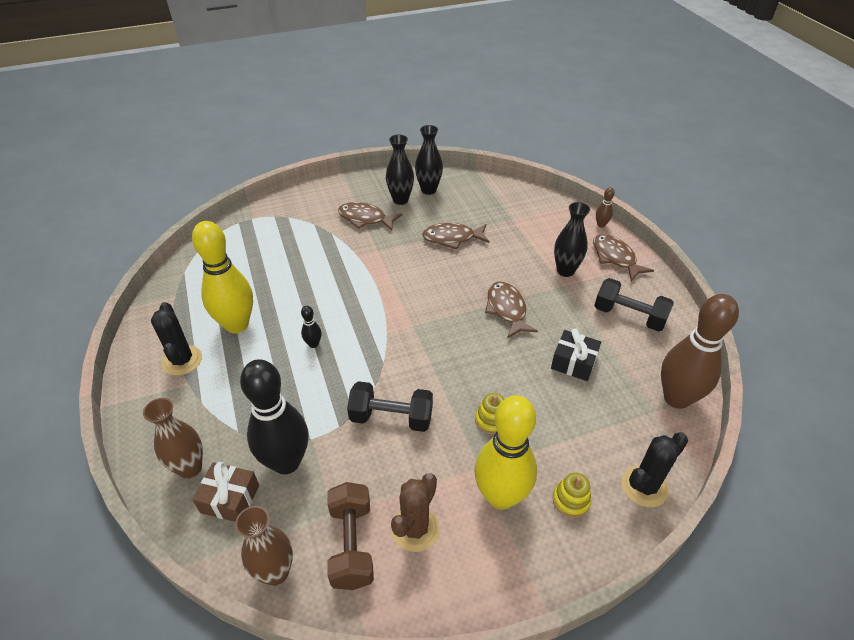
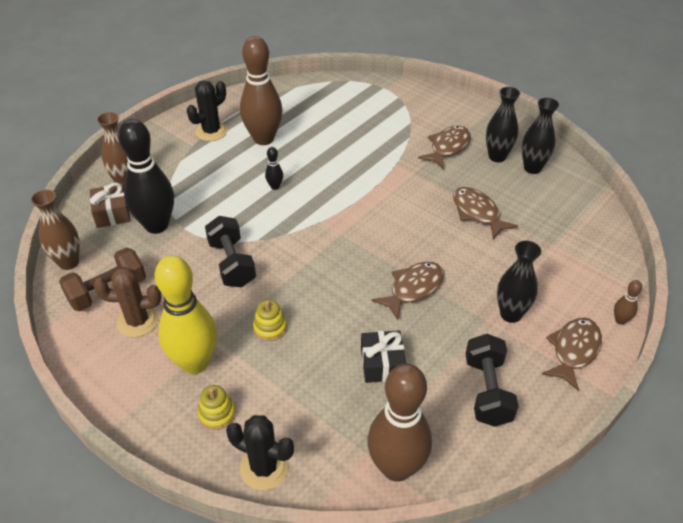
camera: 60 degrees right, 0 degrees up
yellow bowling pin [192,221,253,333] -> brown bowling pin [240,36,283,145]
brown fish [338,202,402,231] -> brown fish turned 45 degrees clockwise [418,126,471,169]

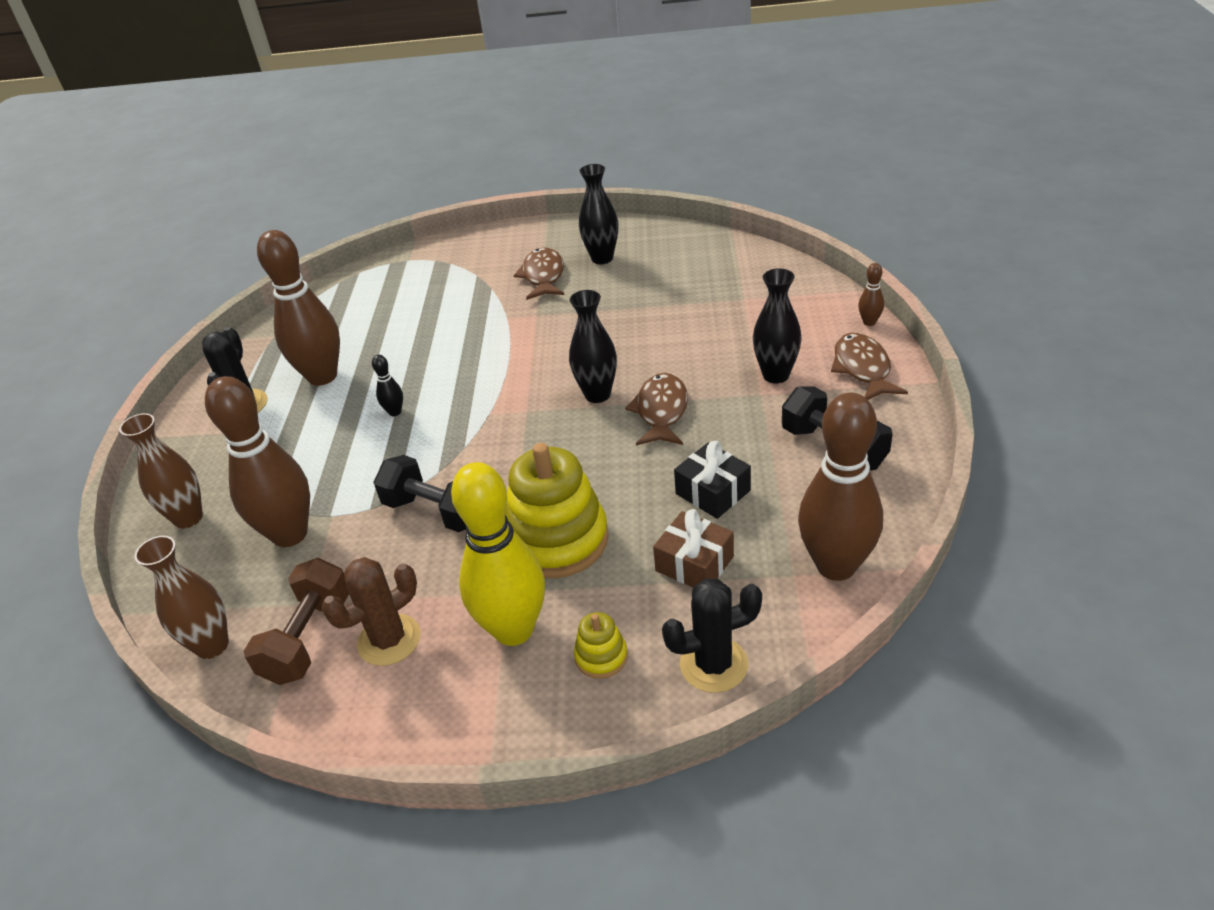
camera: 35 degrees left, 5 degrees down
brown gift [90,182,130,228] -> brown gift moved to [653,509,734,587]
black bowling pin [118,119,174,234] -> brown bowling pin [205,376,310,547]
yellow stacking toy [253,300,287,341] -> yellow stacking toy [505,443,609,578], size x2.18
brown fish [453,187,518,239] -> none
black vase [522,98,559,174] -> black vase moved to [569,290,617,403]

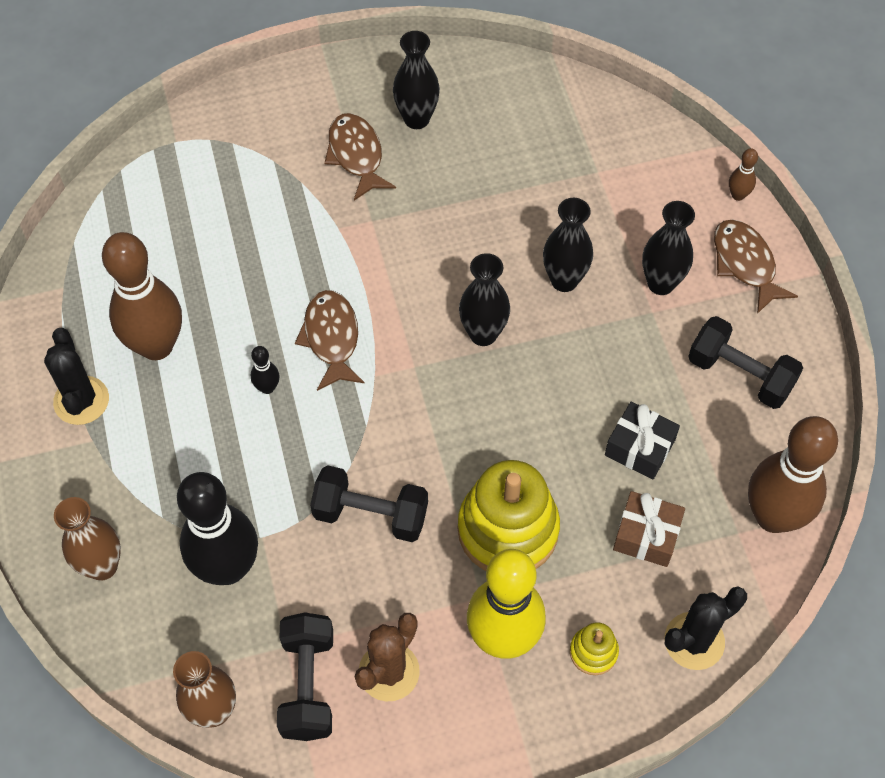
camera: 20 degrees left, 20 degrees up
brown bowling pin [205,376,310,547] -> black bowling pin [177,472,258,585]
brown dumbbell [244,558,349,685] -> black dumbbell [277,612,333,741]
brown fish [625,373,688,445] -> brown fish moved to [295,290,365,391]
none -> black vase [543,198,593,292]

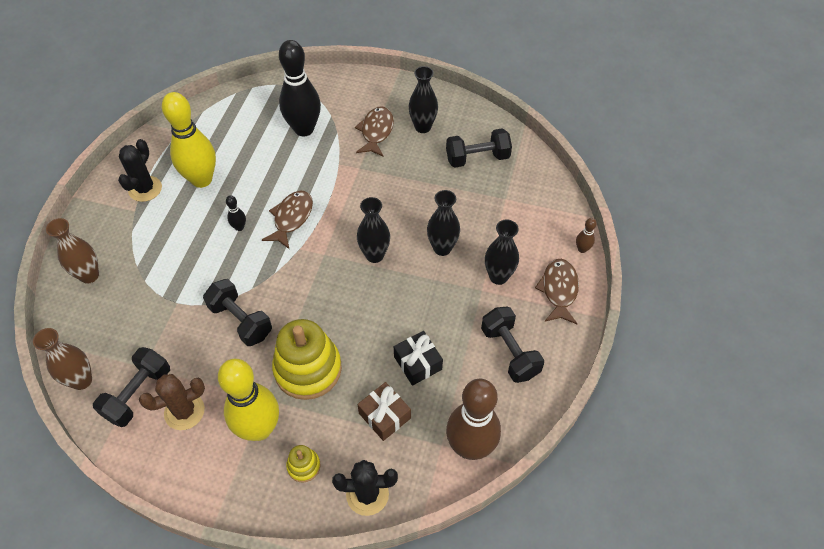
camera: 30 degrees right, 5 degrees down
brown bowling pin [102,232,182,360] -> yellow bowling pin [162,92,216,188]
black bowling pin [177,472,258,585] -> black bowling pin moved to [279,40,321,136]
none -> black dumbbell [446,128,512,168]

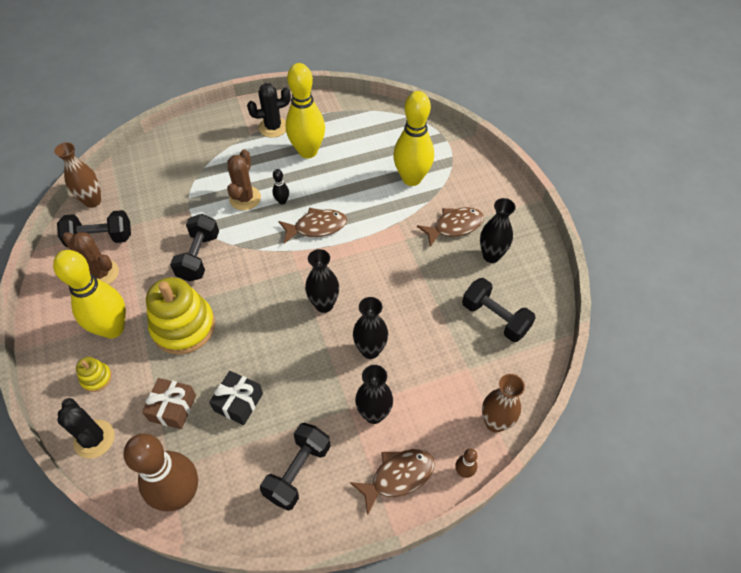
camera: 55 degrees right, 0 degrees up
brown vase [46,218,99,284] -> brown vase moved to [482,374,525,433]
black bowling pin [279,40,321,136] -> yellow bowling pin [393,91,434,186]
none -> brown cactus [227,149,261,210]

